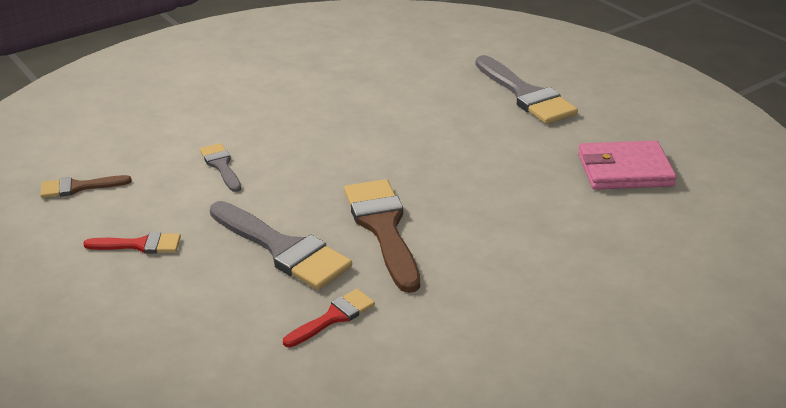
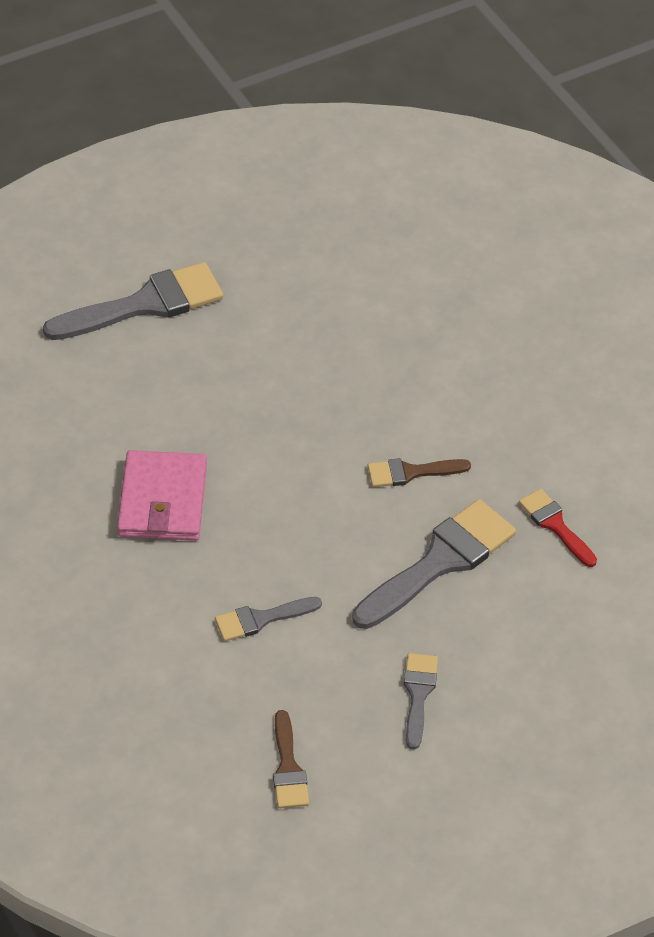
camera: 85 degrees left, 15 degrees up
red brush [83,232,181,254] -> grey brush [404,653,438,749]
brown brush [344,179,420,293] -> brown brush [367,458,471,487], size x0.54
pink wallet [578,141,677,190] -> pink wallet moved to [117,450,207,541]

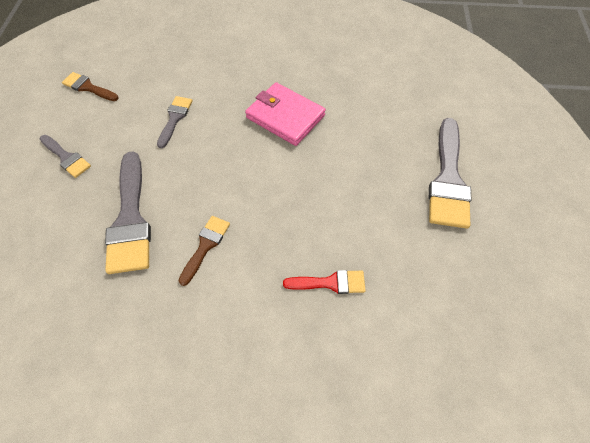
camera: 125 degrees right, 10 degrees up
red brush [519,489,597,567] -> red brush moved to [283,270,366,294]

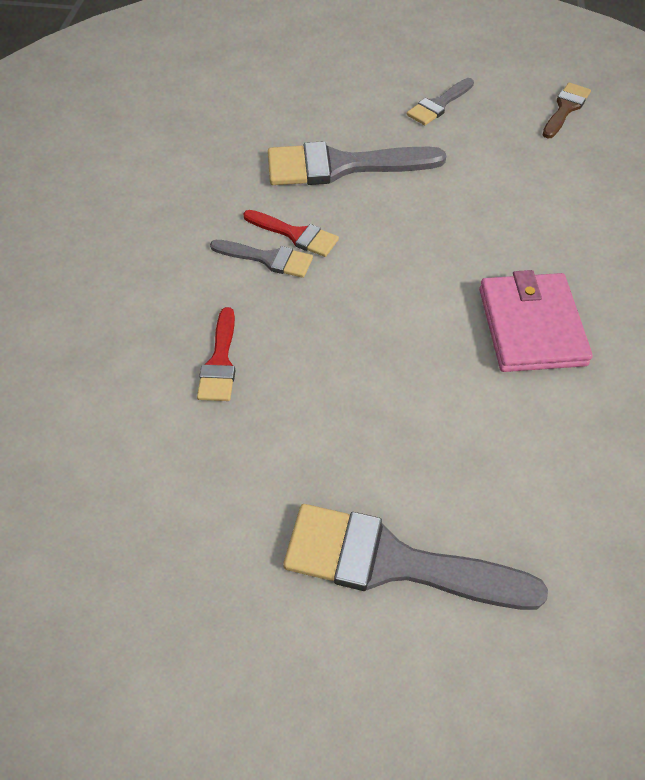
camera: 95 degrees right, 5 degrees down
grey brush [157,96,192,148] -> grey brush moved to [210,240,313,278]
brown brush [178,216,230,286] -> red brush [243,210,339,257]
pink wallet [245,82,326,146] -> pink wallet turned 45 degrees counterclockwise [479,270,593,372]

